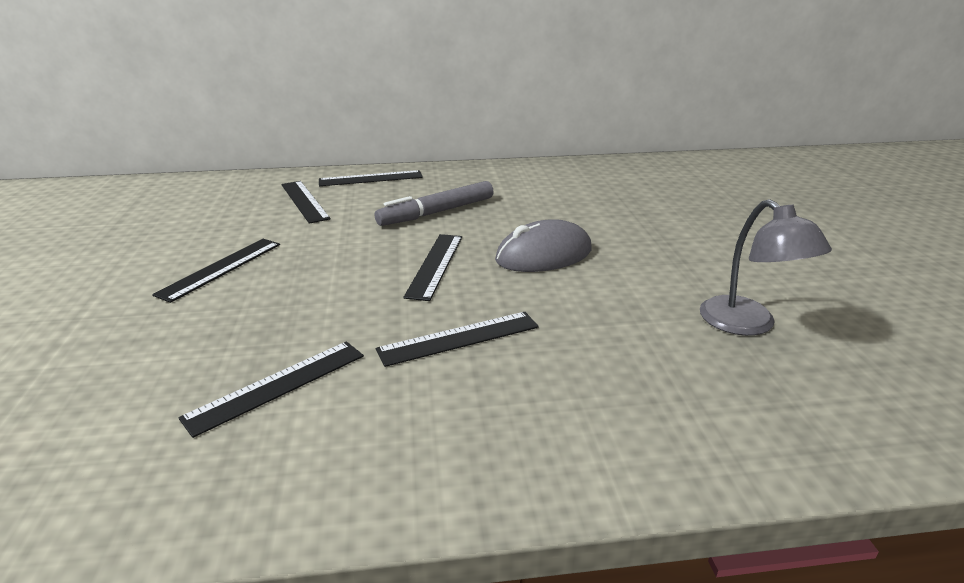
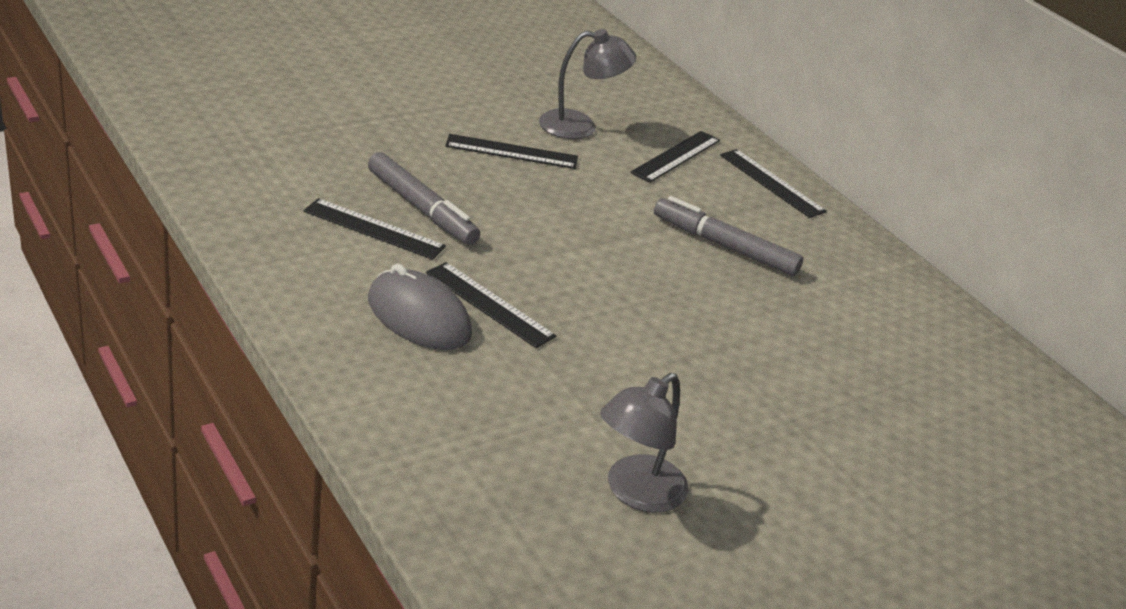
camera: 60 degrees right, 5 degrees up
black ruler [403,234,462,301] -> none
grey mouse [495,219,592,272] -> grey mouse moved to [368,264,472,350]
none -> grey marker [368,152,480,245]
none -> grey lamp [539,29,636,139]

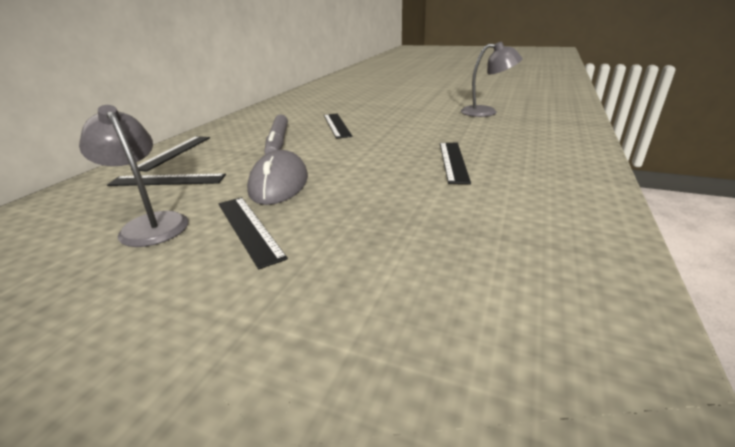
camera: 120 degrees left, 5 degrees down
black ruler [304,198,446,260] -> black ruler moved to [324,114,352,139]
grey marker [368,152,480,245] -> none
grey mouse [368,264,472,350] -> grey mouse moved to [247,150,308,205]

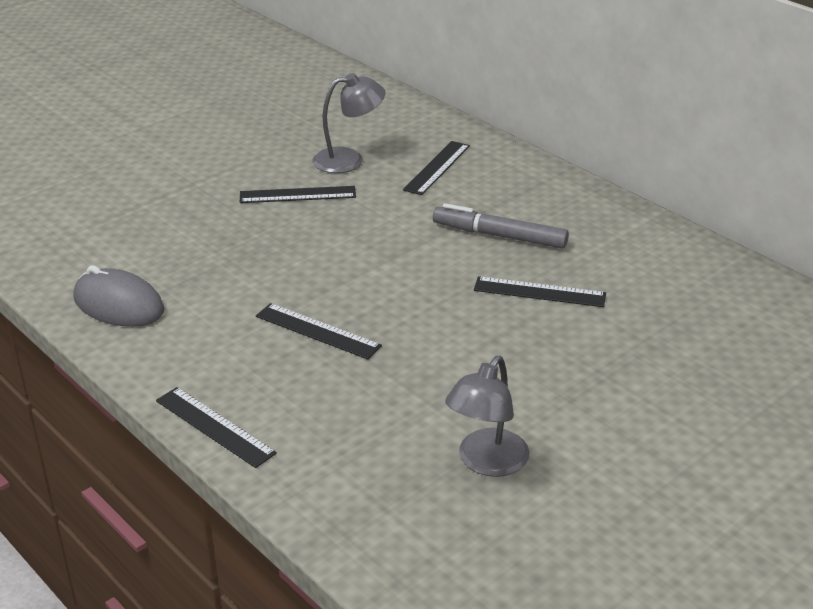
camera: 115 degrees right, 5 degrees up
black ruler [137,136,210,172] -> black ruler moved to [156,387,277,468]
grey mouse [247,150,308,205] -> grey mouse moved to [73,265,164,327]

